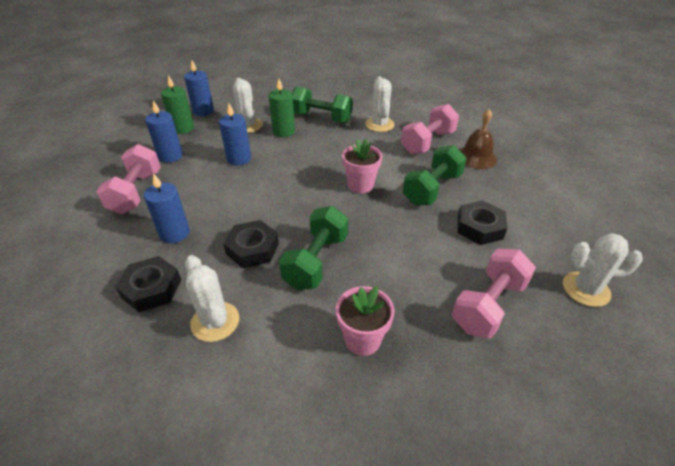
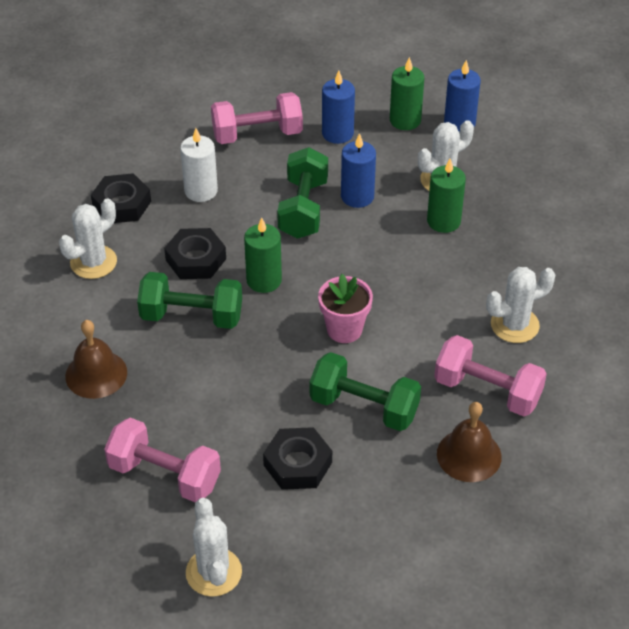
camera: 75 degrees right, 5 degrees up
blue candle [144,173,190,243] -> white candle [180,128,218,202]
green dumbbell [292,86,353,123] -> green dumbbell moved to [277,147,328,239]
pink flower pot [336,286,394,356] -> brown bell [65,320,127,399]
none -> green candle [244,217,282,293]

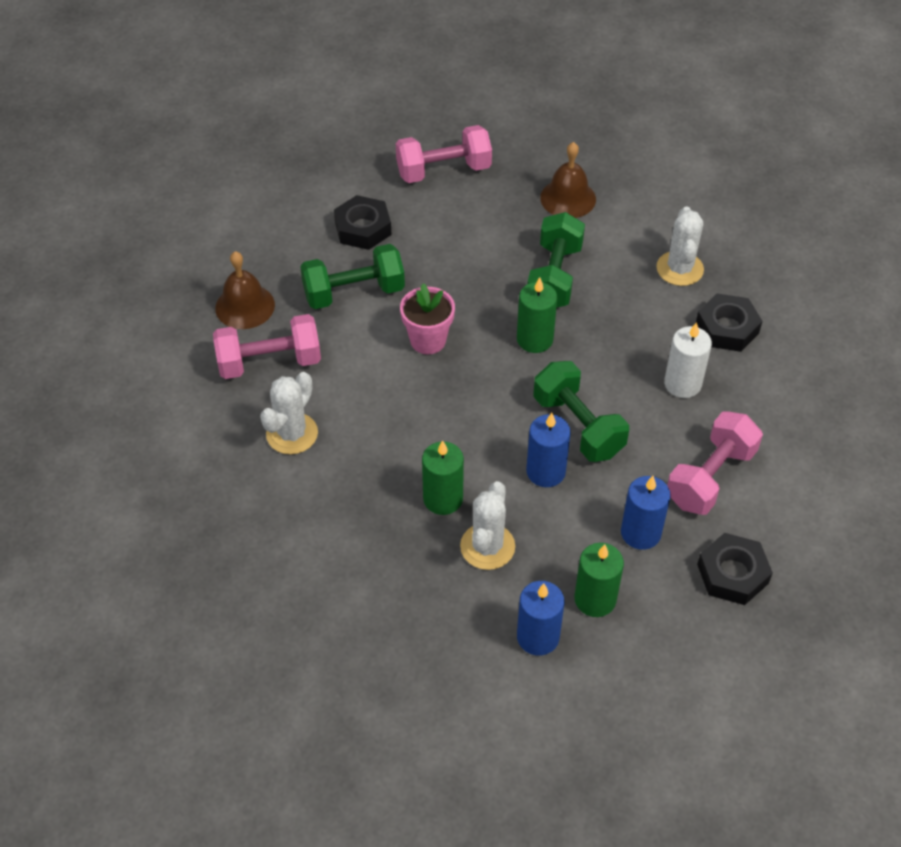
camera: 140 degrees right, 5 degrees up
green dumbbell [137,272,242,329] -> green dumbbell turned 45 degrees counterclockwise [528,212,585,307]
black nut [164,228,226,279] -> black nut moved to [697,533,773,605]
white cactus [186,498,242,597] -> none

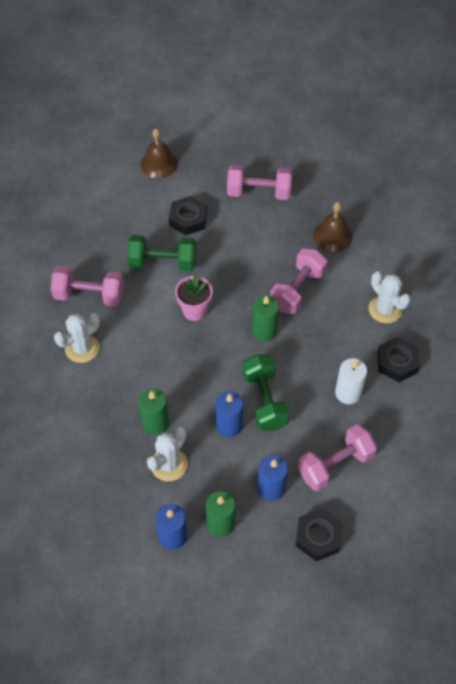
camera: 20 degrees right, 5 degrees up
brown bell [215,251,275,329] -> brown bell moved to [141,129,178,178]
green dumbbell [528,212,585,307] -> pink dumbbell [270,248,327,314]
white cactus [656,207,704,286] -> white cactus turned 60 degrees counterclockwise [369,272,411,323]

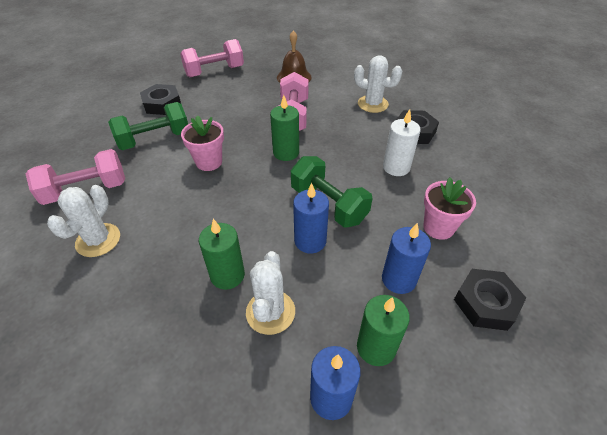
camera: 30 degrees left, 10 degrees down
brown bell [141,129,178,178] -> none
pink dumbbell [298,424,377,491] -> pink flower pot [424,178,476,240]

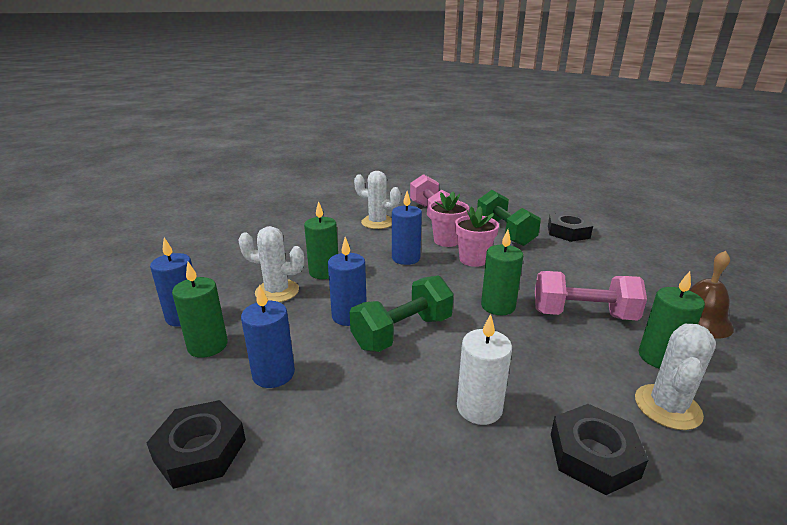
camera: 95 degrees right, 20 degrees down
pink dumbbell [180,39,244,77] -> none
pink flower pot [424,178,476,240] -> pink flower pot moved to [429,191,469,247]
none -> blue candle [392,191,422,265]
none -> green candle [639,271,705,369]

